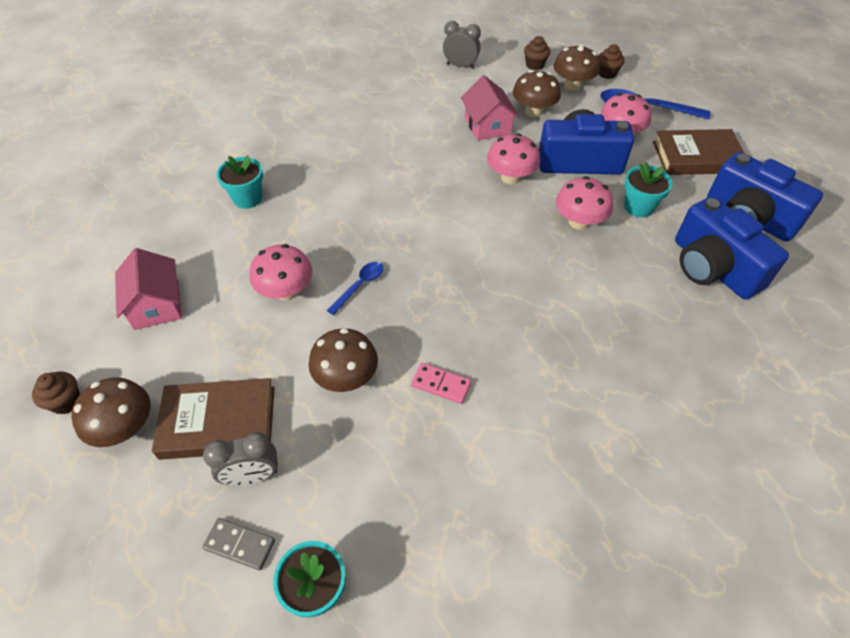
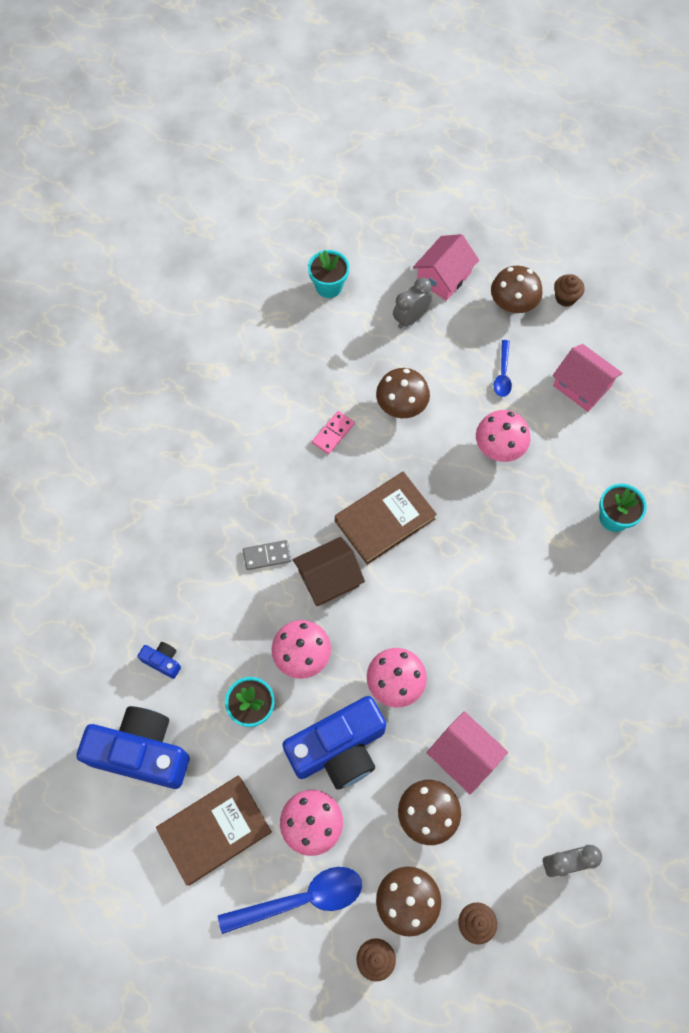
camera: 150 degrees right, 15 degrees up
brown book [152,378,275,460] -> brown book moved to [335,472,437,565]
grey domino [202,518,275,570] -> grey domino moved to [243,540,291,570]
blue spoon [327,262,383,315] -> blue spoon moved to [494,340,512,397]
pink domino [411,363,471,404] -> pink domino turned 45 degrees counterclockwise [312,411,355,454]
blue camera [675,196,789,300] -> blue camera [137,642,181,679], size x0.42
none -> brown house [293,537,365,606]
none -> pink house [413,234,479,301]

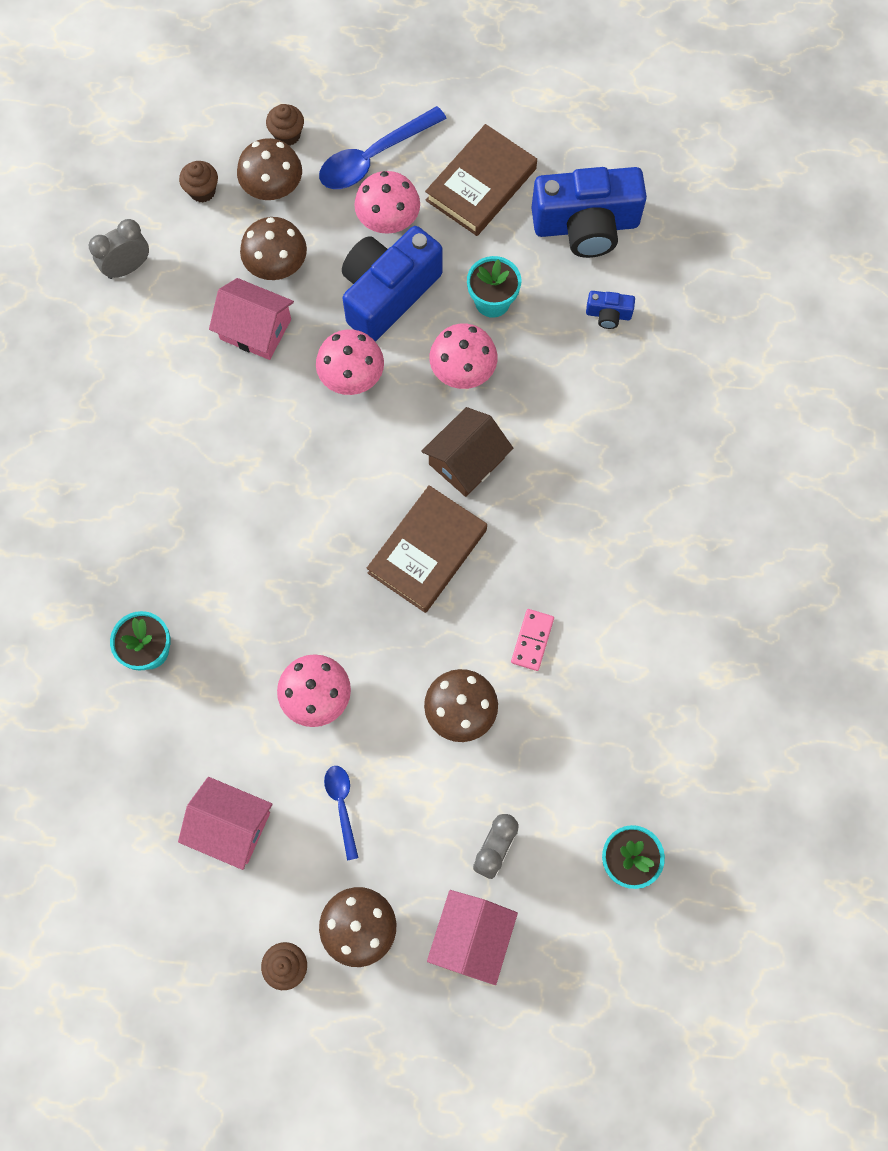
camera: 160 degrees right, 5 degrees up
grey domino [243,540,291,570] -> none

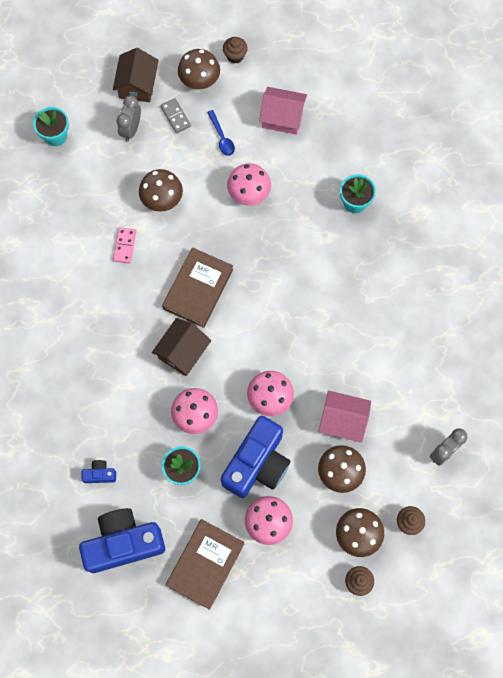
camera: 170 degrees right, 0 degrees up
blue spoon [319,106,447,189] -> none
pink house [427,890,518,985] -> brown house [113,48,159,102]
none -> grey domino [160,98,191,133]

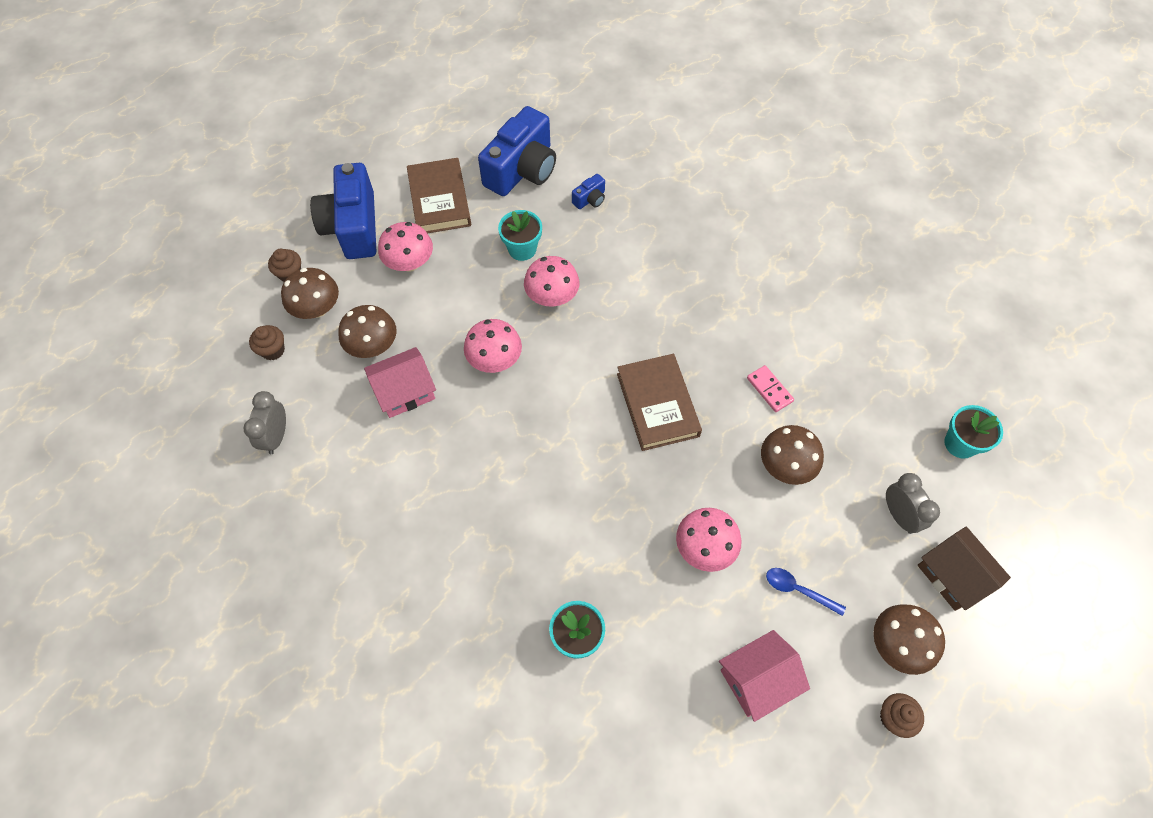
camera: 140 degrees right, 10 degrees down
brown house [152,318,211,376] -> none
grey domino [160,98,191,133] -> none
blue camera [221,416,290,498] -> blue camera moved to [310,163,376,259]

